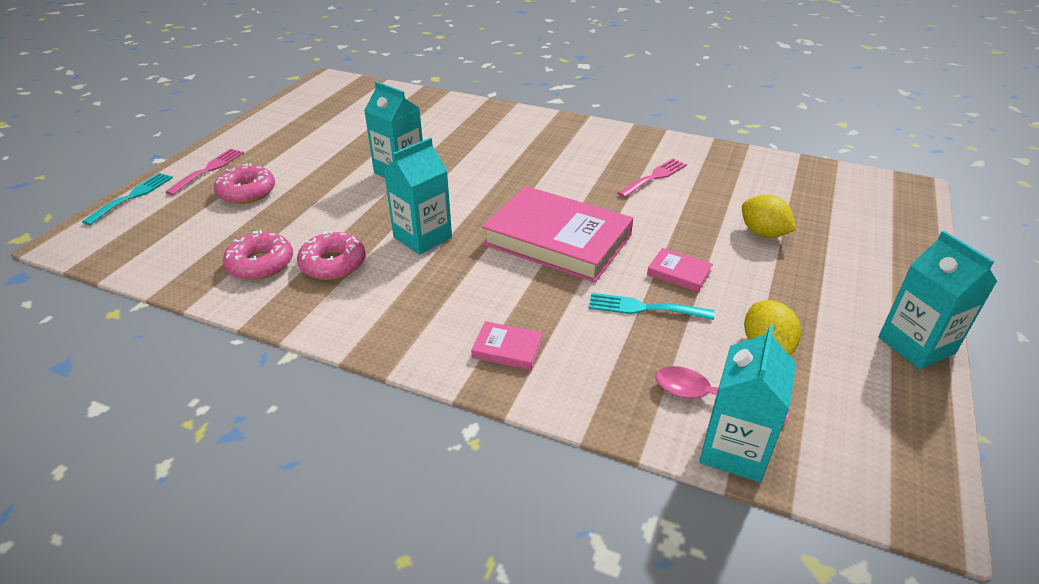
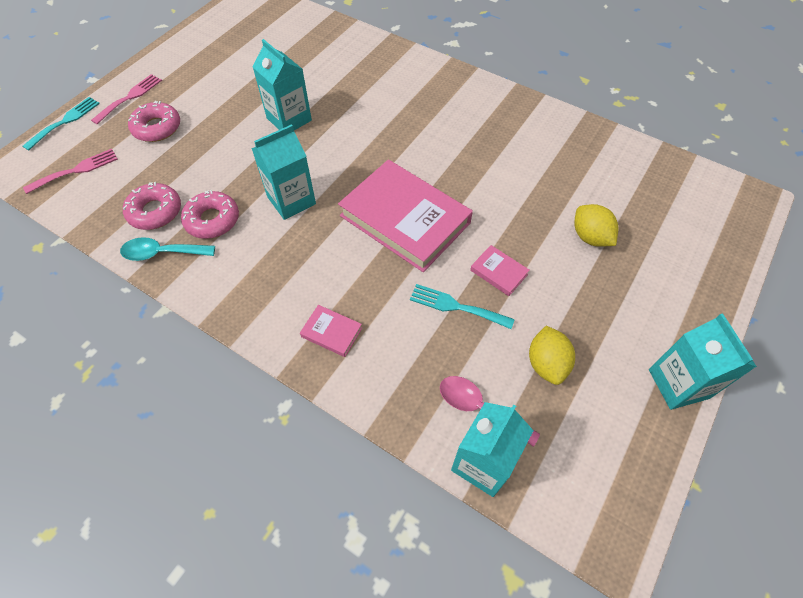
camera: 10 degrees right, 20 degrees up
pink fork [617,158,687,198] -> pink fork moved to [23,149,118,194]
none -> turquoise spoon [120,237,215,261]

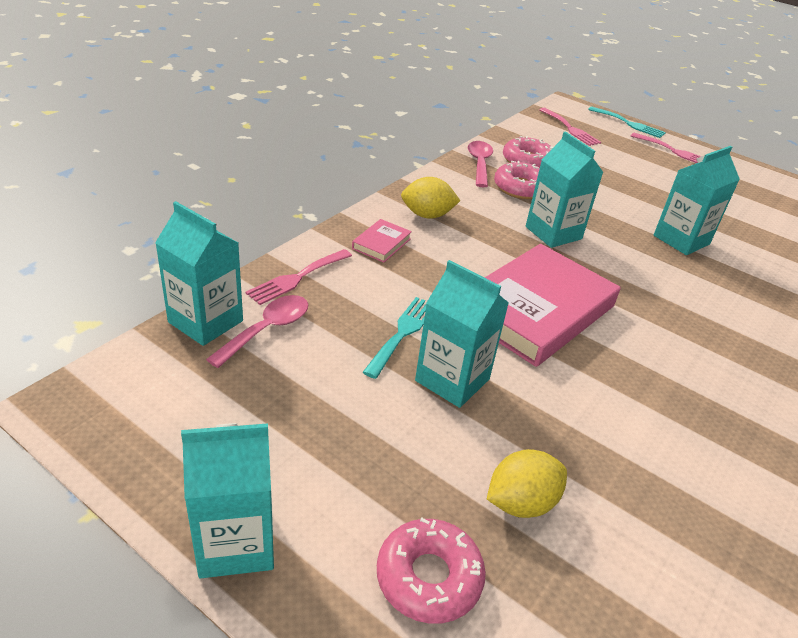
camera: 90 degrees right, 20 degrees down
turquoise spoon [120,237,215,261] -> pink spoon [468,141,493,187]
pink donut [128,101,180,142] -> pink donut moved to [377,518,486,624]
pink book [470,245,530,296] -> turquoise carton [415,260,509,408]
yellow lemon [529,326,575,385] -> yellow lemon moved to [401,177,460,219]
none -> pink fork [245,249,352,305]

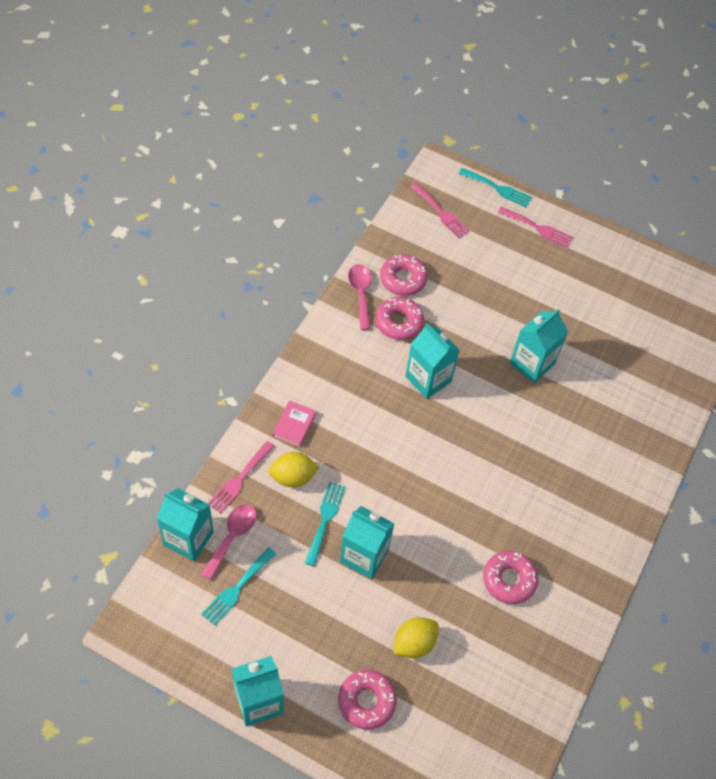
camera: 10 degrees left, 20 degrees up
yellow lemon [401,177,460,219] -> yellow lemon moved to [268,452,320,487]
pink book [484,244,620,367] -> none
none -> turquoise fork [201,547,276,626]
none -> pink donut [483,551,538,604]

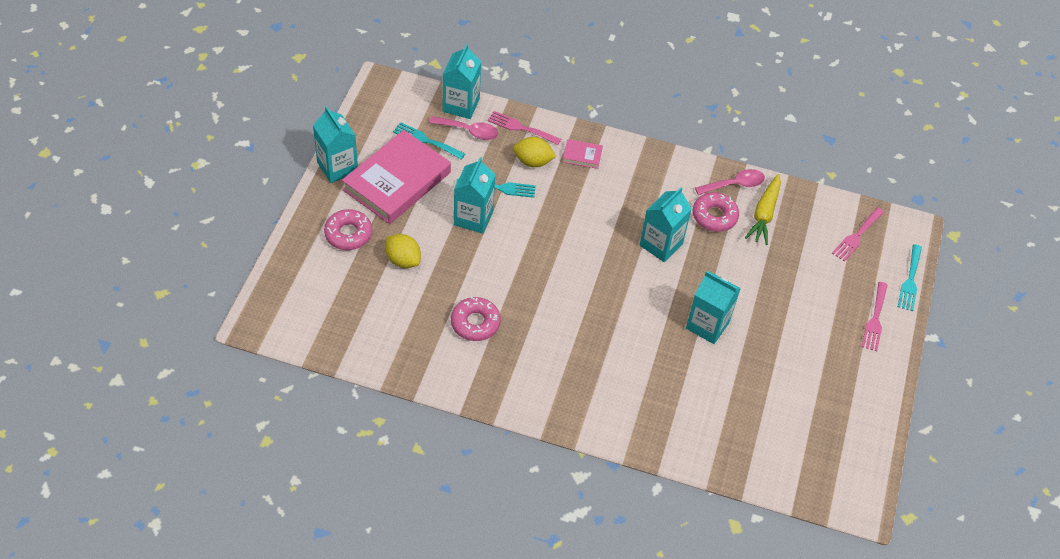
camera: 80 degrees right, 5 degrees down
yellow lemon [268,452,320,487] -> yellow lemon turned 60 degrees counterclockwise [513,137,556,167]
pink donut [380,254,428,296] -> yellow carrot [745,174,781,245]
none -> pink book [342,130,451,224]

